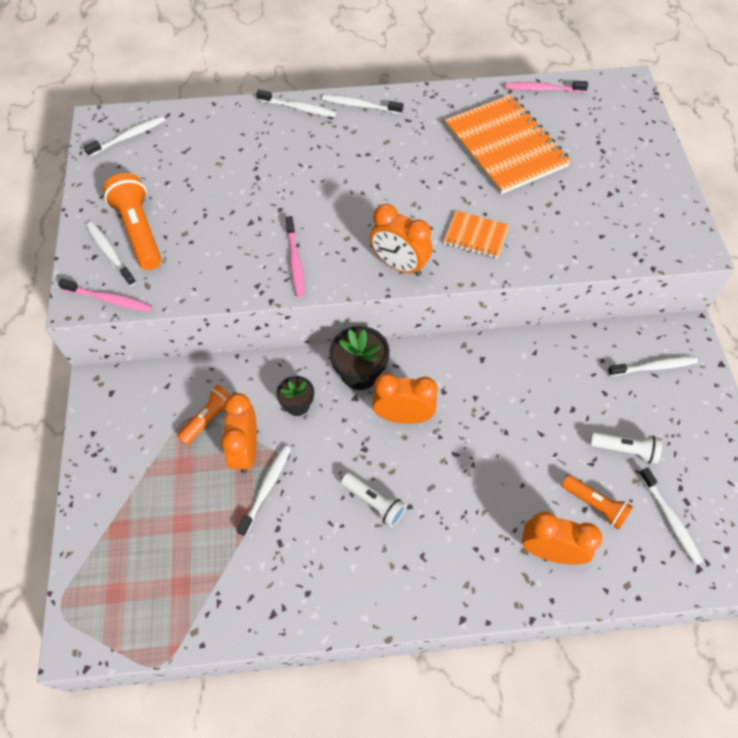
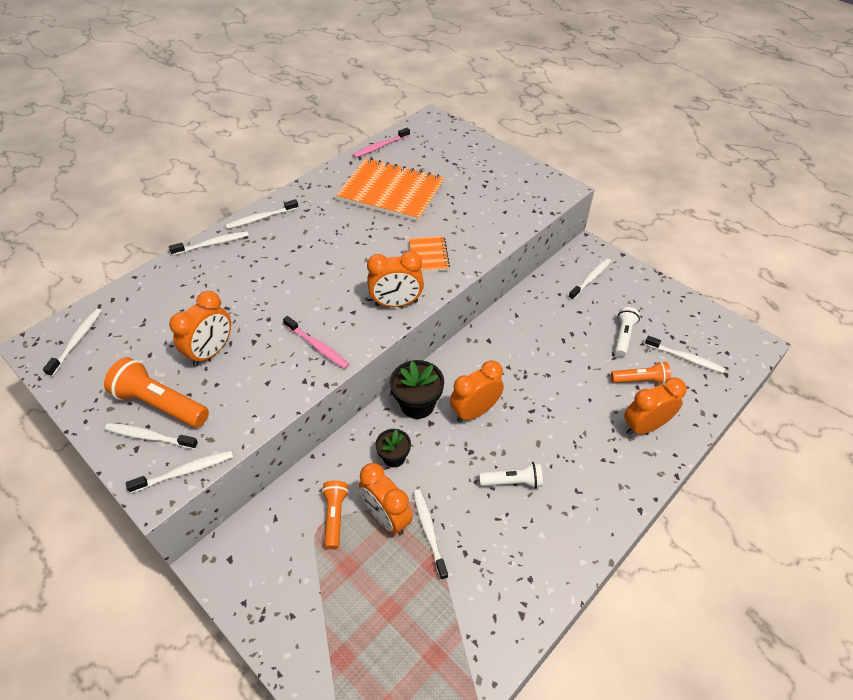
camera: 40 degrees left, 10 degrees down
pink toothbrush [58,278,152,312] -> white toothbrush [126,450,233,493]
orange notebook [444,211,509,258] -> orange notebook turned 75 degrees counterclockwise [409,236,450,272]
white flashlight [590,432,662,464] -> white flashlight turned 45 degrees counterclockwise [615,307,640,357]
none -> orange clock [169,291,231,366]

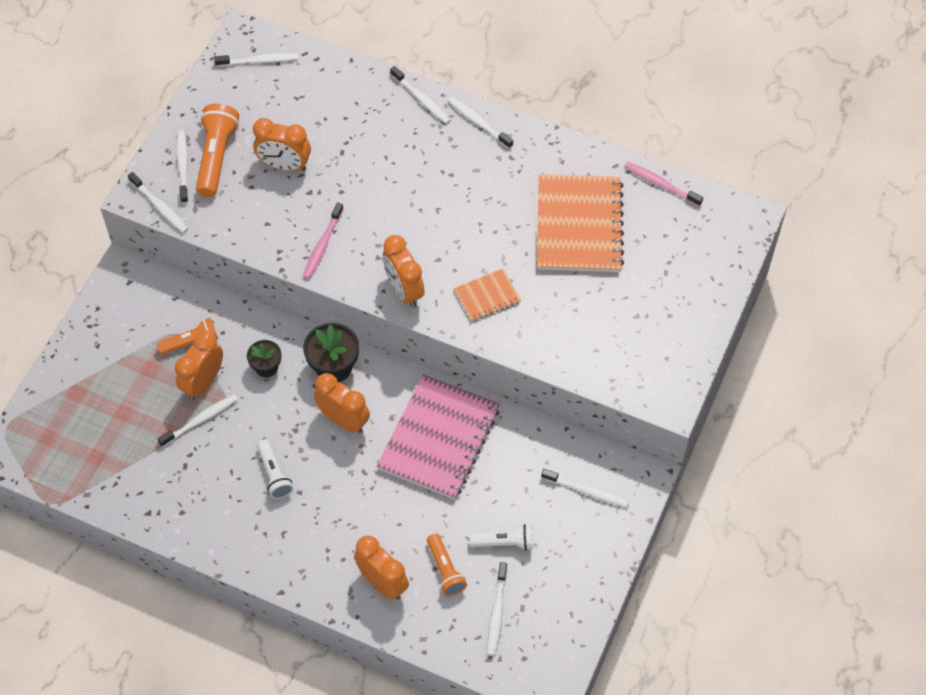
camera: 70 degrees right, 10 degrees up
none -> pink notebook [377,374,500,500]

